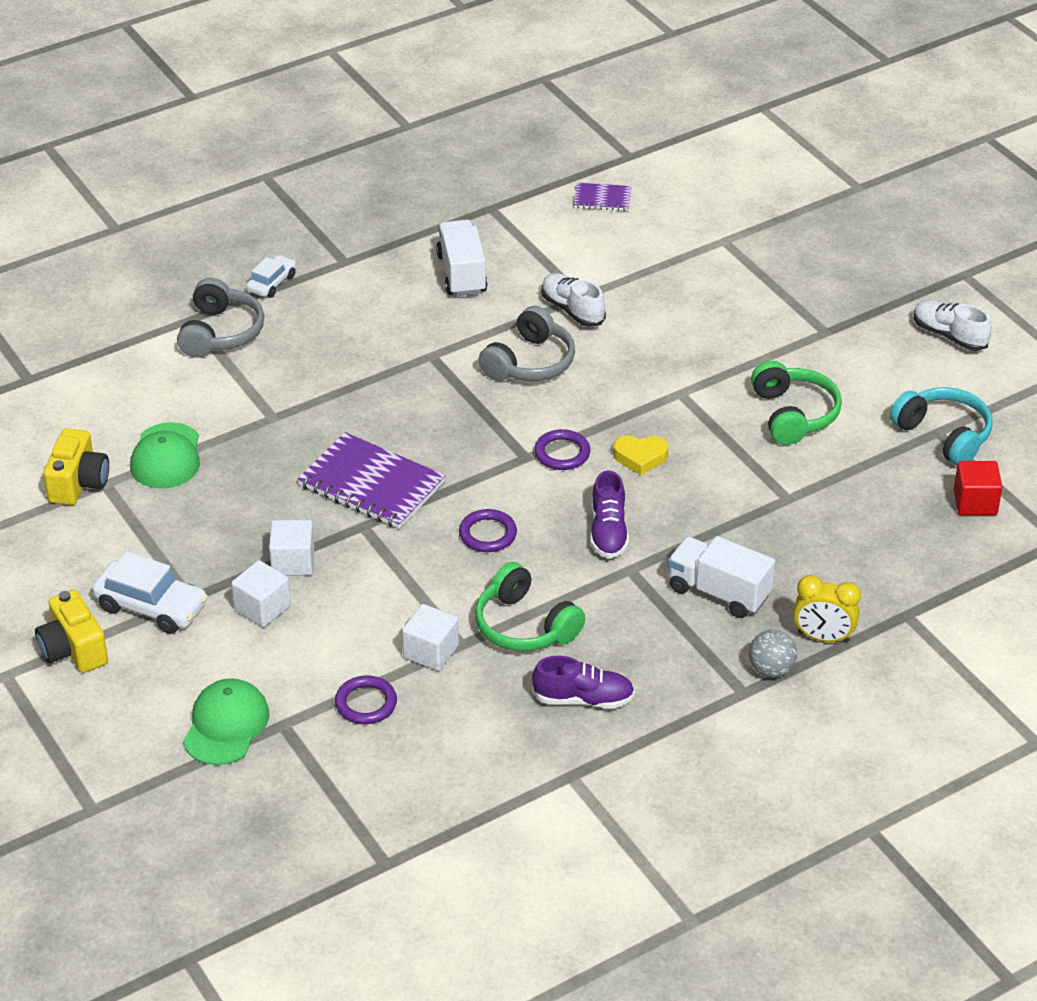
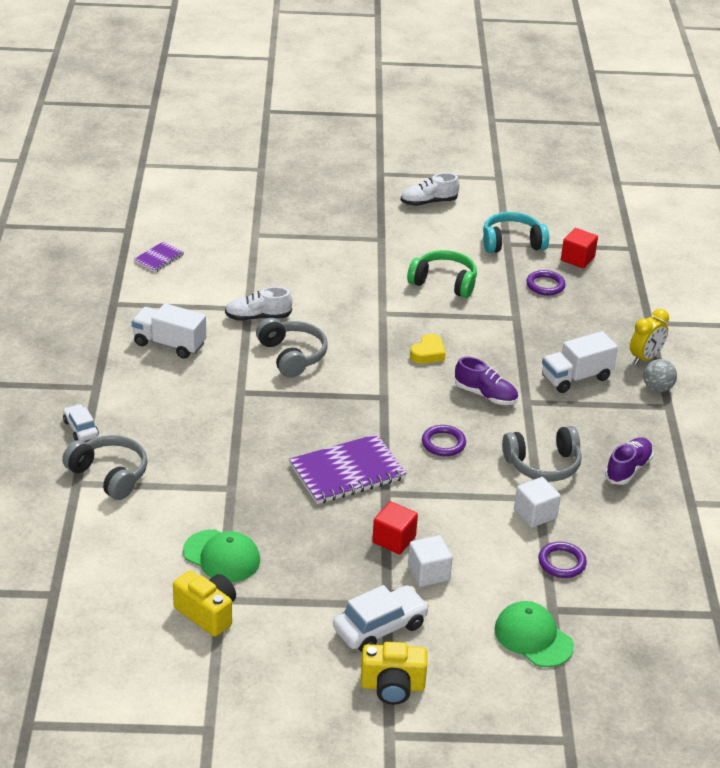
camera: 60 degrees left, 5 degrees down
white cube [269,520,314,576] -> red cube [372,501,418,554]
green headphones [475,562,585,652] -> grey headphones [502,426,582,481]
purple ring [534,429,590,470] -> purple ring moved to [526,270,566,295]

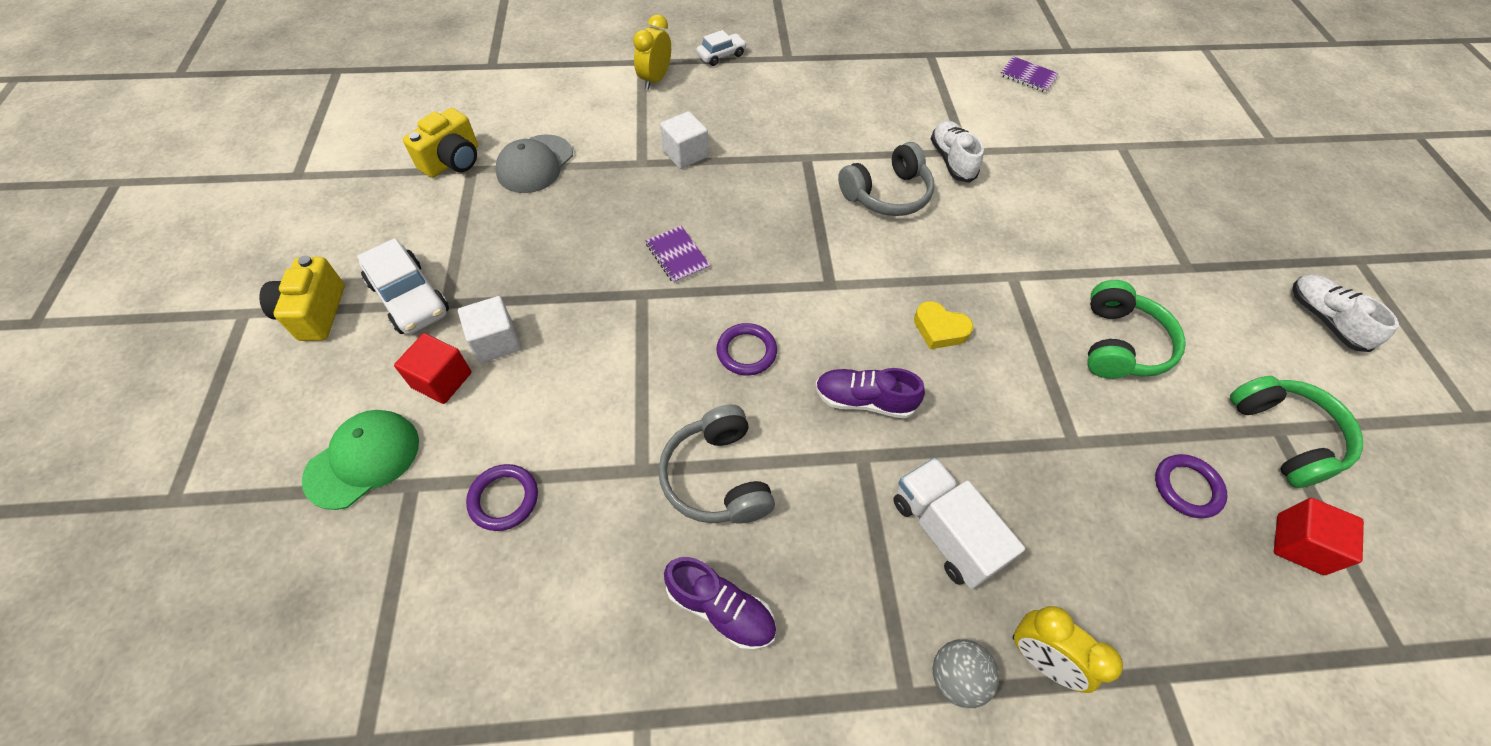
camera: 85 degrees right, 20 degrees up
grey headphones [62,435,147,500] -> yellow clock [633,14,671,90]
white truck [132,303,206,359] -> none
green cap [183,530,260,582] -> grey cap [496,134,573,193]
purple notebook [289,434,407,504] -> purple notebook [645,226,710,283], size x0.51
red cube [372,501,418,554] -> red cube moved to [394,333,471,404]
purple shoe [455,357,518,405] -> purple shoe turned 75 degrees clockwise [815,368,925,419]
turquoise headphones [483,212,549,253] -> green headphones [1230,376,1363,488]
white cube [514,477,561,528] -> white cube moved to [660,111,708,169]

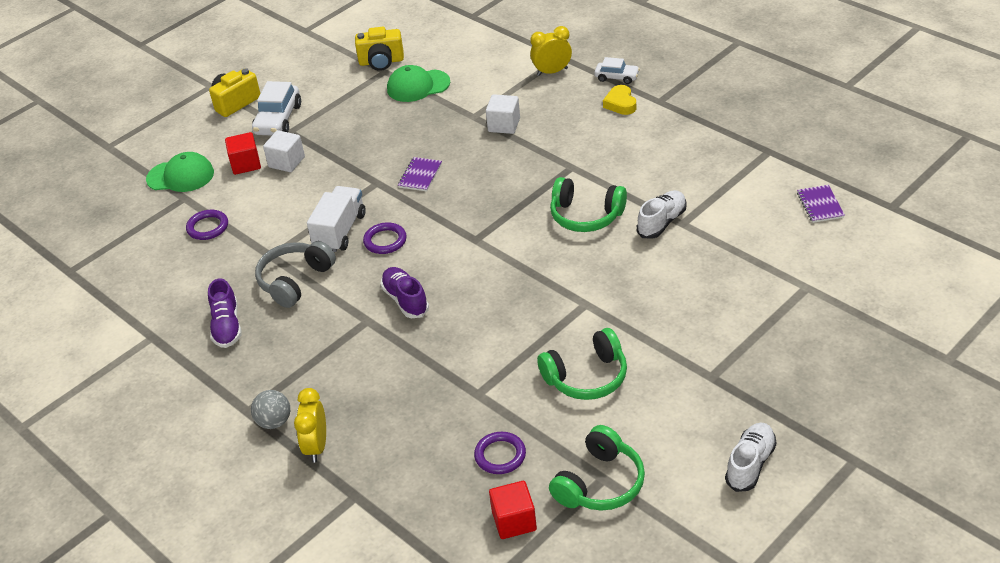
camera: 55 degrees right, 15 degrees down
grey cap [496,134,573,193] -> green cap [387,65,450,102]
grey headphones [838,142,934,216] -> green headphones [550,177,627,232]
white truck [893,458,1025,589] -> white truck moved to [307,186,366,252]
yellow heart [914,301,973,349] -> yellow heart moved to [603,85,636,115]

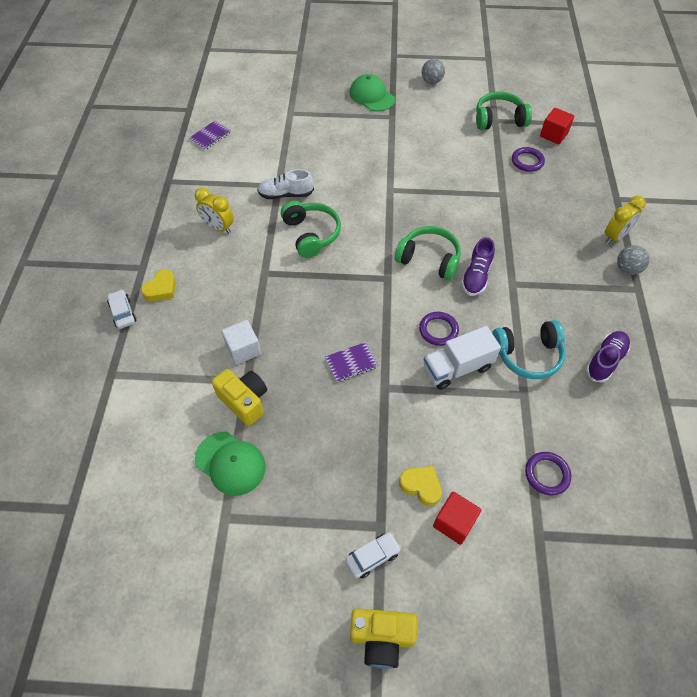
camera: 135 degrees left, 15 degrees up
green cap [146,152,214,192] -> green cap moved to [350,74,395,111]
white car [252,81,301,136] -> white car [345,532,401,579], size x0.60
grey headphones [255,241,336,308] -> turquoise headphones [492,320,566,379]
white cube [263,130,305,172] -> yellow heart [399,466,442,506]
yellow camera [355,27,404,71] -> yellow camera moved to [212,369,267,426]
yellow clock [530,26,572,76] -> yellow clock moved to [195,188,234,234]
green headphones [537,328,627,400] -> green headphones moved to [395,226,461,280]
white shoe [725,423,776,492] -> grey ball [422,59,445,84]

